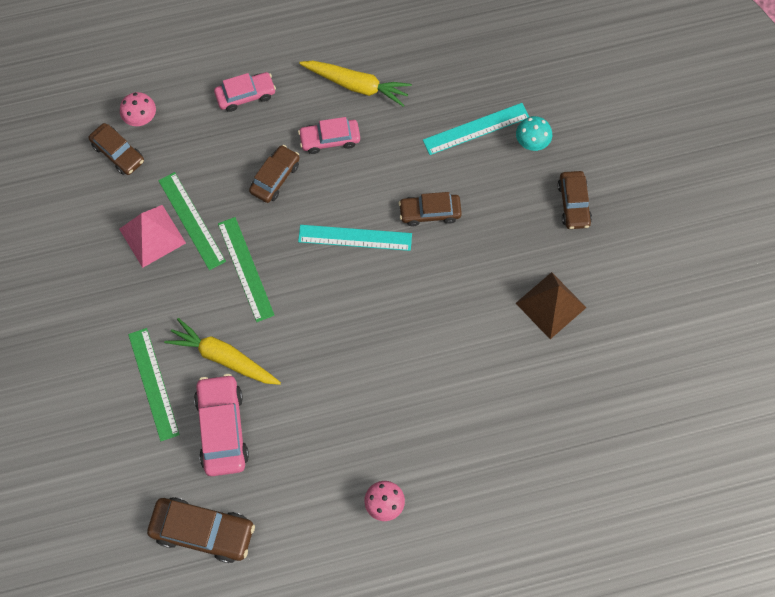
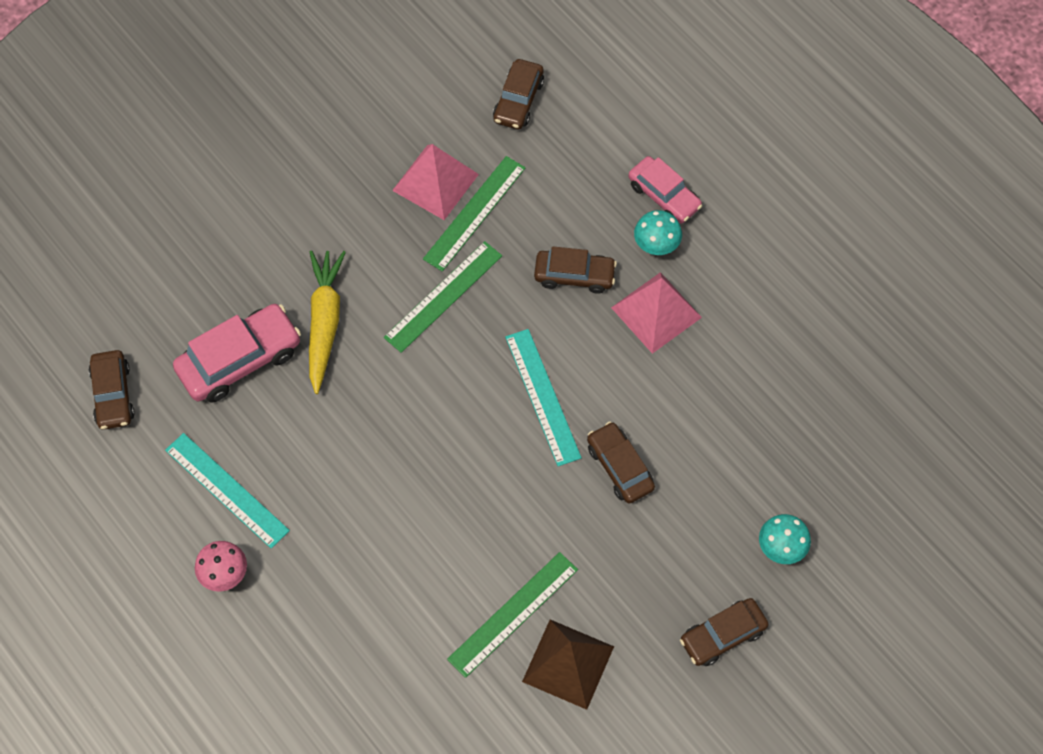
camera: 65 degrees right, 5 degrees down
pink mushroom [120,92,156,126] -> none
green ruler [128,328,180,441] -> green ruler moved to [447,552,578,678]
brown car [147,497,255,563] -> brown car [89,350,135,430], size x0.66
pink car [298,117,360,154] -> pink pyramid [611,272,702,354]
yellow carrot [299,61,412,107] -> none
turquoise ruler [423,103,529,155] -> turquoise ruler moved to [165,433,290,549]
none -> turquoise mushroom [634,210,682,255]

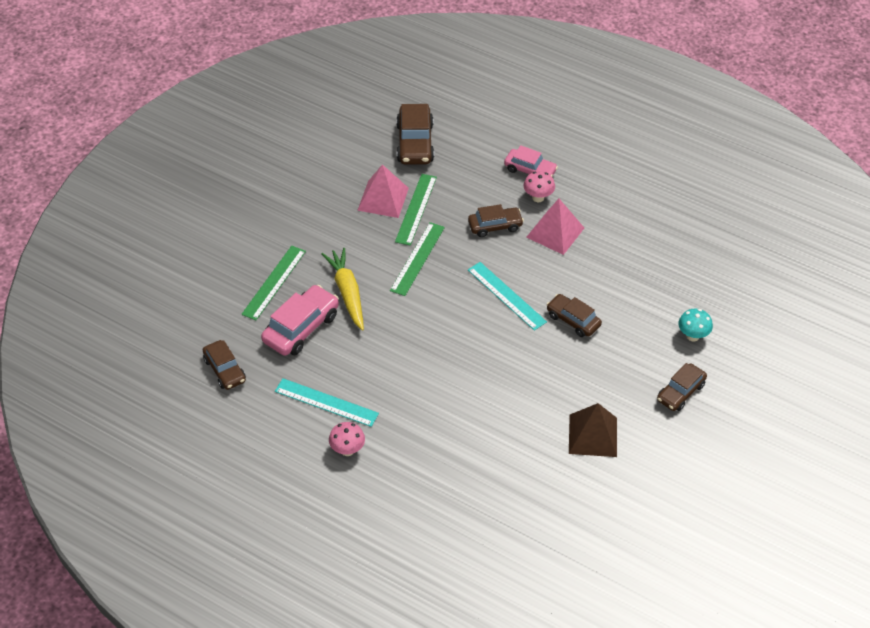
camera: 20 degrees left, 15 degrees down
green ruler [447,552,578,678] -> green ruler moved to [241,246,306,320]
brown car [493,59,544,129] -> brown car [396,104,434,165], size x1.53
turquoise mushroom [634,210,682,255] -> pink mushroom [523,171,555,202]

